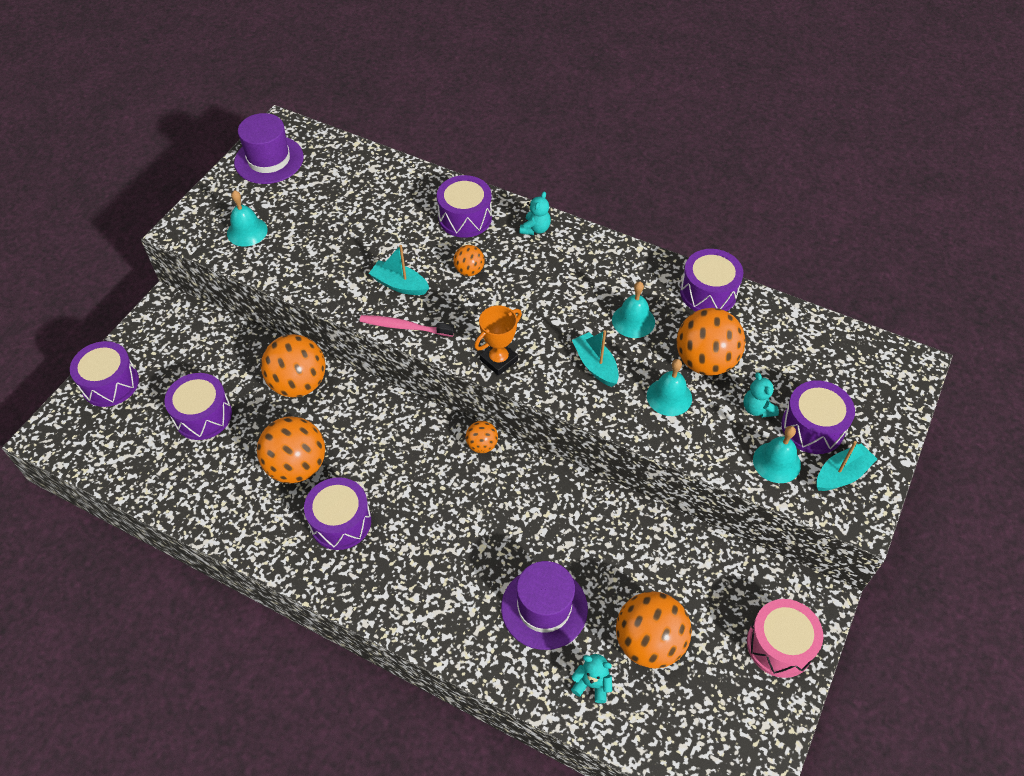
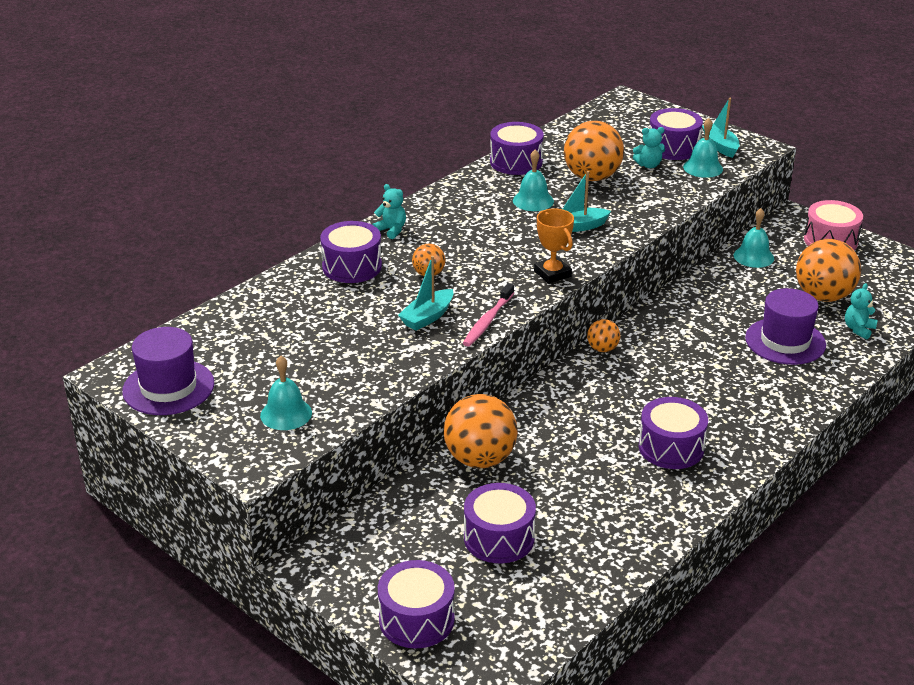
camera: 75 degrees left, 20 degrees down
orange ball [257,416,325,483] -> none
turquoise bell [647,359,692,416] -> turquoise bell moved to [734,208,774,268]

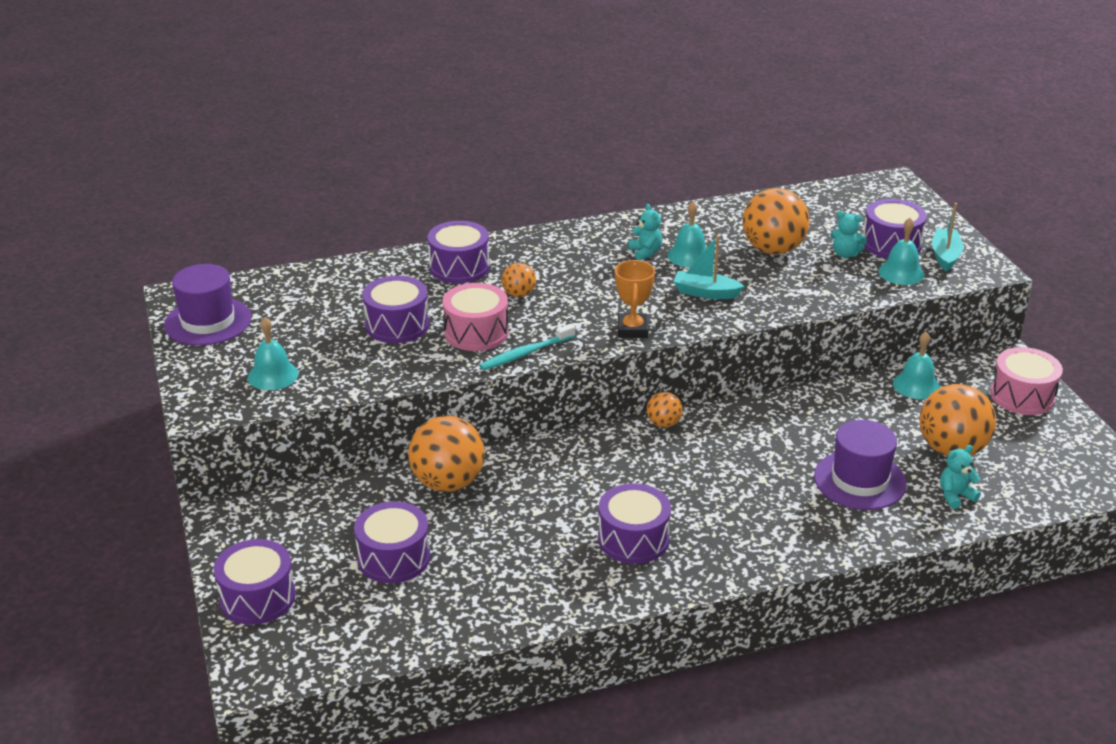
camera: 30 degrees right, 0 degrees up
turquoise teddy bear [372,184,406,239] -> turquoise teddy bear moved to [628,204,662,260]
turquoise boat [398,256,453,331] -> pink drum [443,283,509,351]
pink toothbrush [463,283,514,347] -> turquoise toothbrush [479,324,575,370]
purple drum [490,122,544,175] -> purple drum moved to [362,276,429,343]

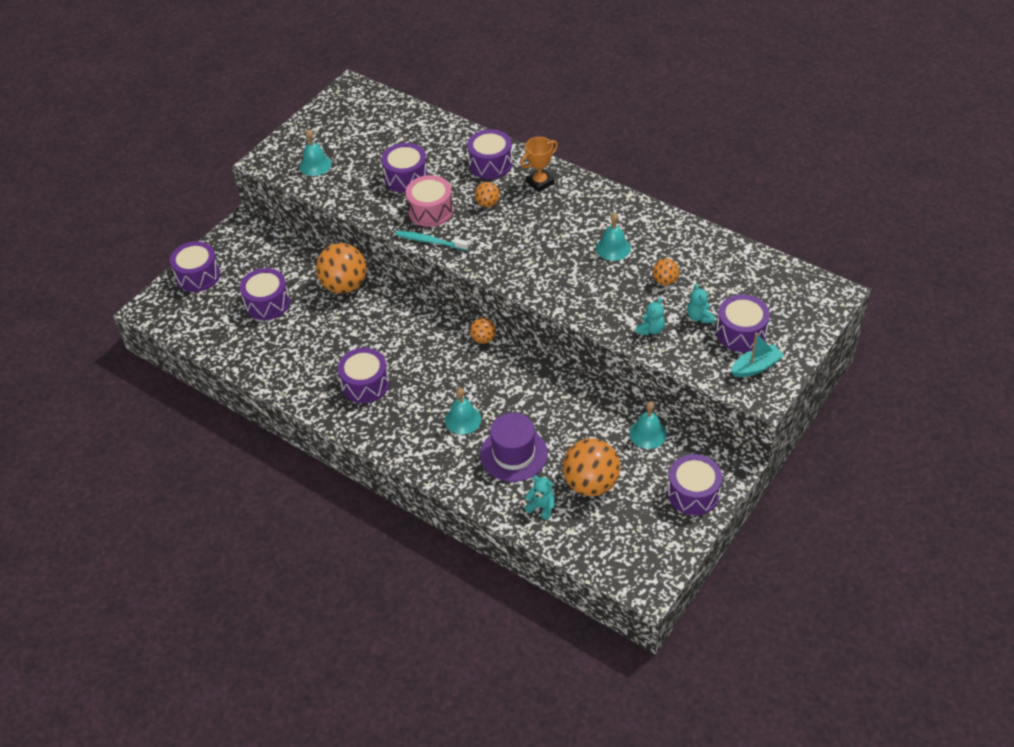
camera: 55 degrees right, 15 degrees up
purple hat [164,264,252,346] -> none
orange trophy [615,260,655,338] -> orange trophy moved to [520,137,558,192]
turquoise teddy bear [628,204,662,260] -> turquoise teddy bear moved to [636,298,665,335]
turquoise boat [673,235,744,299] -> none
orange ball [743,188,810,255] -> orange ball [652,259,679,285], size x0.50
turquoise bell [878,218,924,285] -> turquoise bell moved to [445,387,481,435]
pink drum [990,347,1063,415] -> purple drum [668,454,722,515]

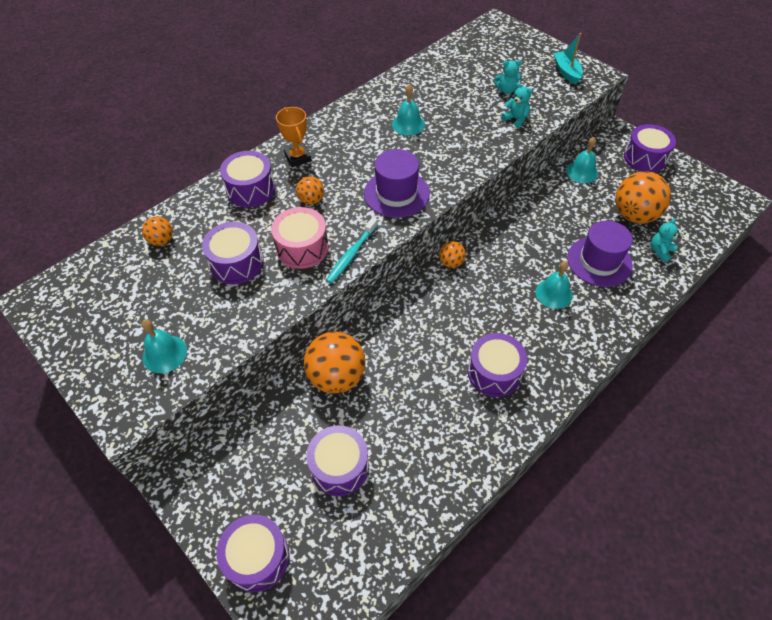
camera: 80 degrees left, 5 degrees up
orange ball [652,259,679,285] -> orange ball moved to [142,216,173,246]
purple drum [716,294,770,352] -> none
none -> purple hat [364,149,430,218]

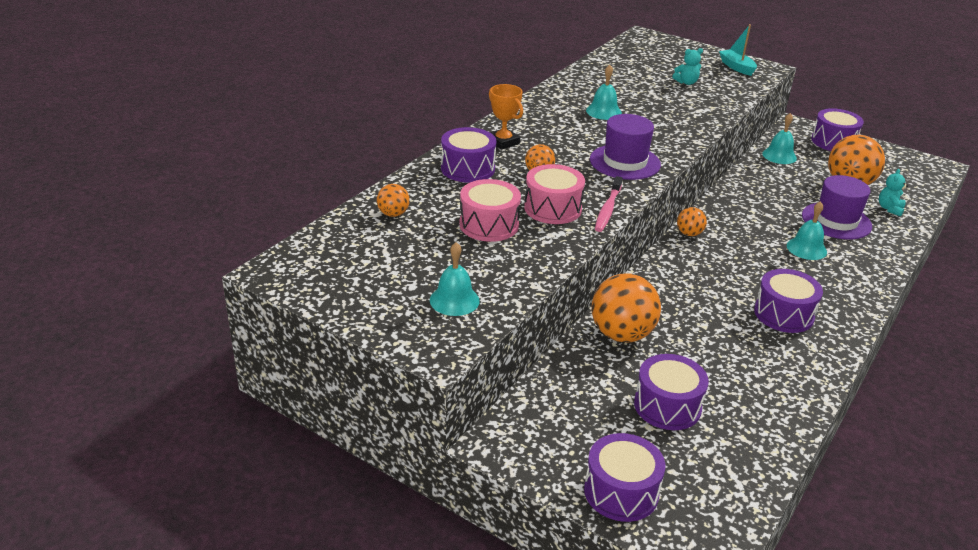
camera: 15 degrees left, 20 degrees down
purple drum [202,222,263,284] -> pink drum [459,179,521,242]
turquoise toothbrush [326,217,378,284] -> pink toothbrush [595,176,622,232]
turquoise teddy bear [501,83,533,128] -> none

